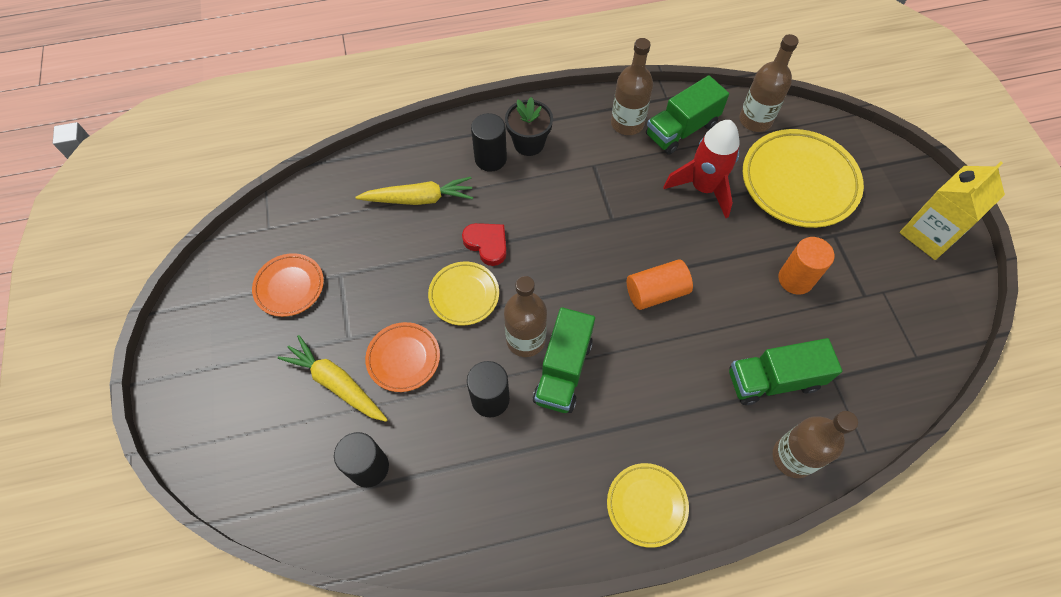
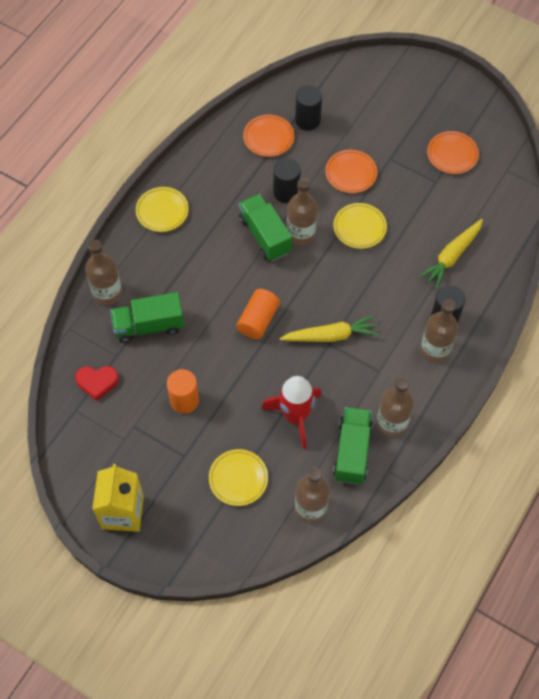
camera: 135 degrees right, 0 degrees up
yellow carrot [278,335,388,422] -> yellow carrot moved to [280,315,379,342]
red heart [462,223,507,266] -> red heart moved to [75,366,119,401]
black flower pot [505,97,553,156] -> brown bottle [420,300,458,363]
green truck [729,338,842,405] -> green truck turned 135 degrees counterclockwise [110,292,184,343]
yellow plate [743,129,864,228] -> yellow plate [209,449,268,506], size x0.55
none -> orange plate [243,115,294,157]

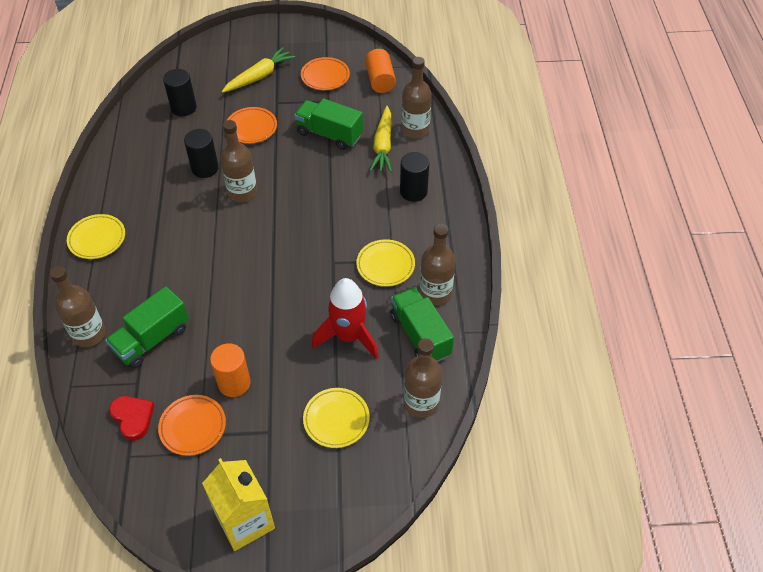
camera: 35 degrees left, 10 degrees down
red heart [75,366,119,401] -> red heart turned 90 degrees counterclockwise [109,396,155,441]
orange cylinder [236,289,280,340] -> orange cylinder moved to [365,49,396,93]
green truck [239,194,292,261] -> green truck moved to [294,99,363,150]
orange plate [243,115,294,157] -> orange plate moved to [158,395,226,456]
yellow carrot [280,315,379,342] -> yellow carrot moved to [222,47,295,93]
yellow plate [333,203,387,249] -> yellow plate moved to [356,239,415,287]
brown bottle [420,300,458,363] -> brown bottle moved to [401,57,432,138]

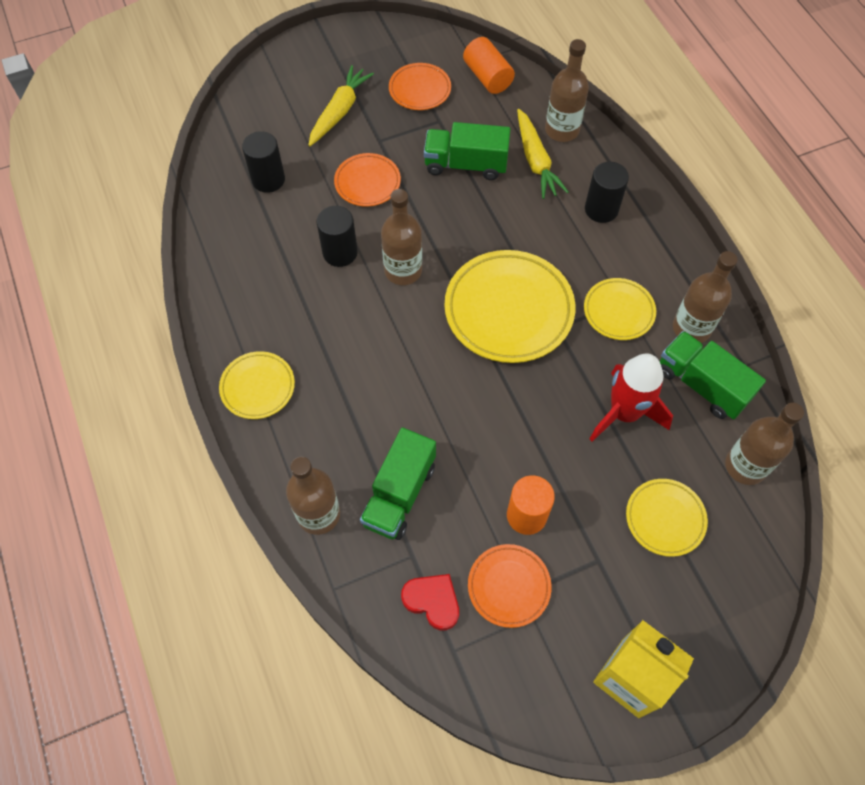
camera: 20 degrees left, 10 degrees up
none -> yellow plate [444,250,575,363]

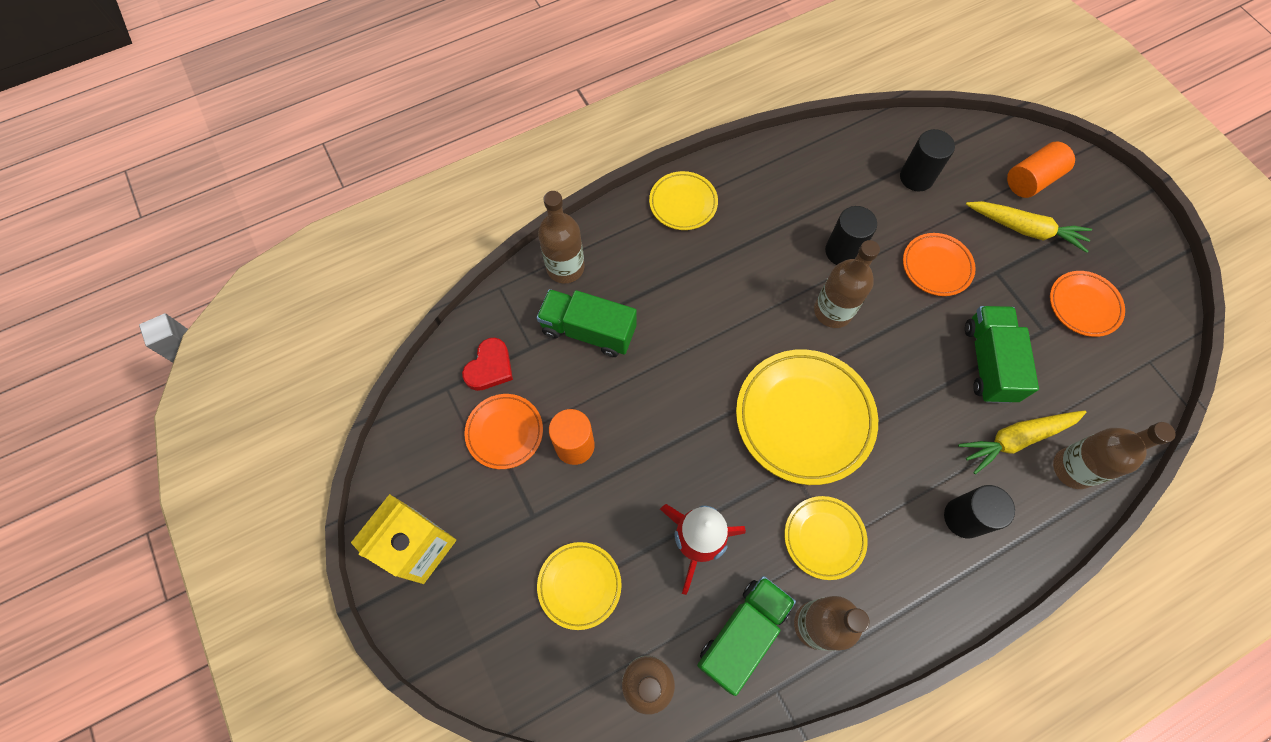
camera: 85 degrees right, 5 degrees up
orange cylinder [463,37,515,94] -> orange cylinder moved to [1007,141,1075,198]

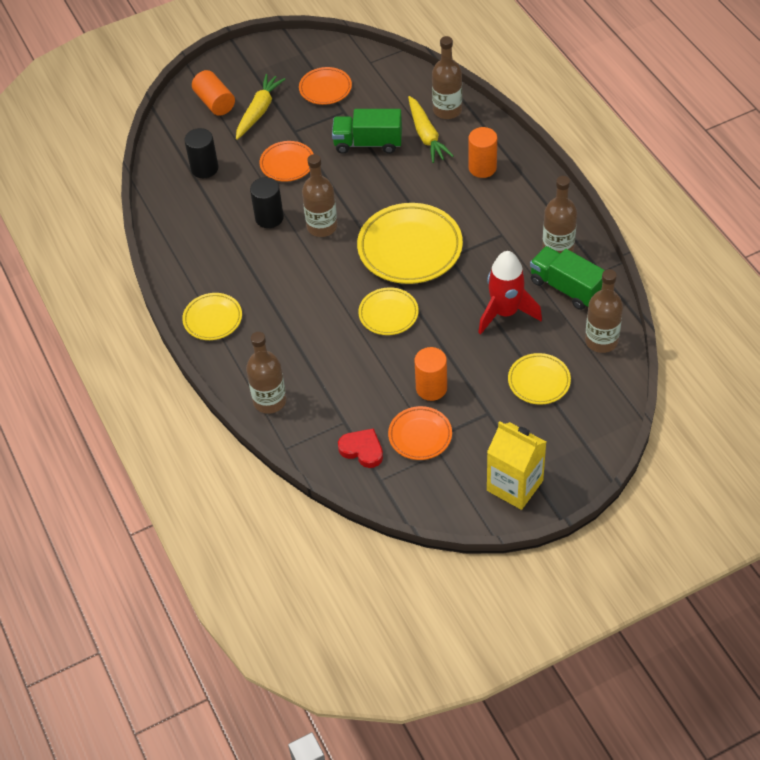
camera: 85 degrees left, 15 degrees down
green truck [537,289,637,357] -> none
yellow plate [784,496,868,580] -> yellow plate moved to [358,287,419,335]
black cylinder [944,485,1015,538] -> orange cylinder [469,127,497,178]

